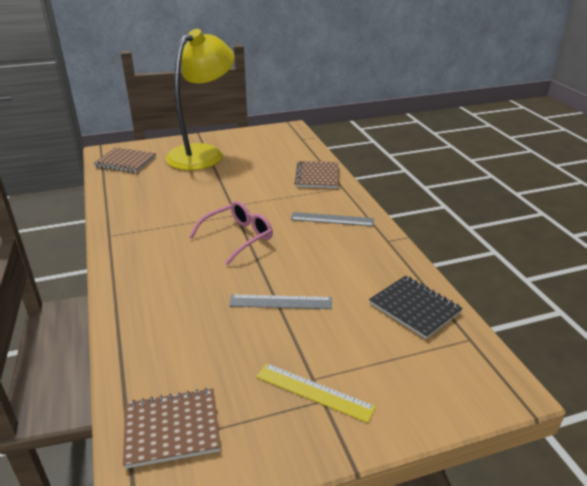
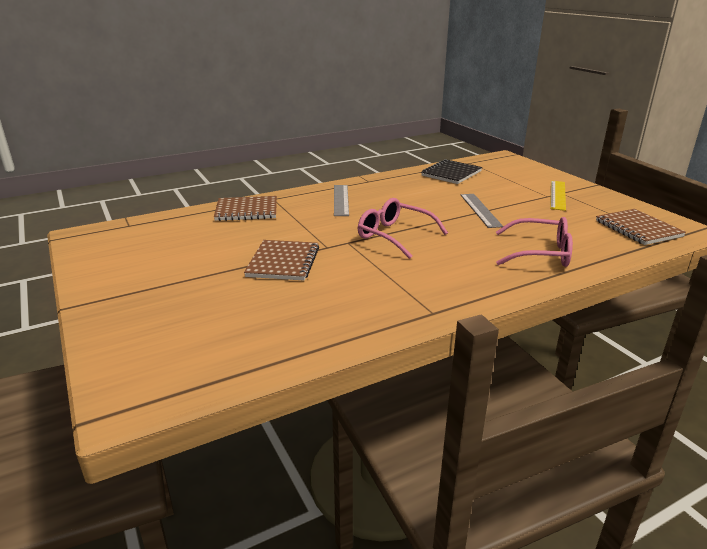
camera: 100 degrees left, 5 degrees down
brown notebook [93,148,156,173] -> brown notebook moved to [244,240,319,280]
yellow lamp [165,29,235,170] -> none
none -> pink glasses [496,217,573,267]

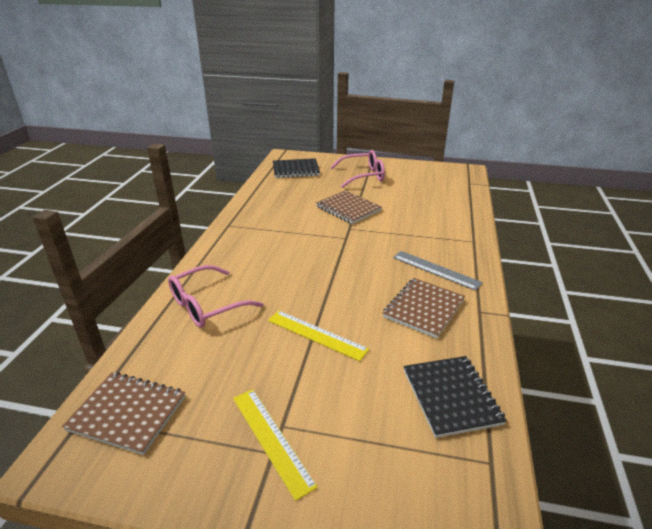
camera: 130 degrees right, 5 degrees up
brown notebook [214,196,277,221] -> brown notebook moved to [383,278,465,339]
pink glasses [358,198,448,259] -> pink glasses moved to [330,150,385,188]
grey ruler [461,194,503,228] -> yellow ruler [268,311,369,361]
none -> black notebook [273,158,320,178]

